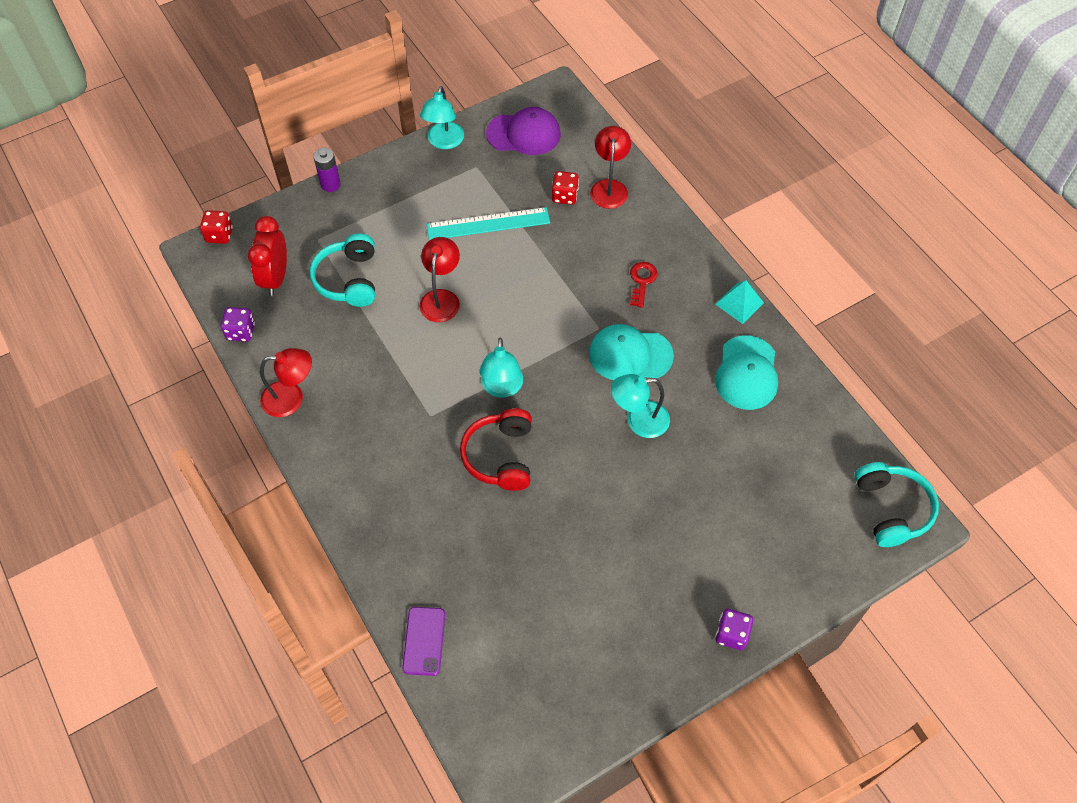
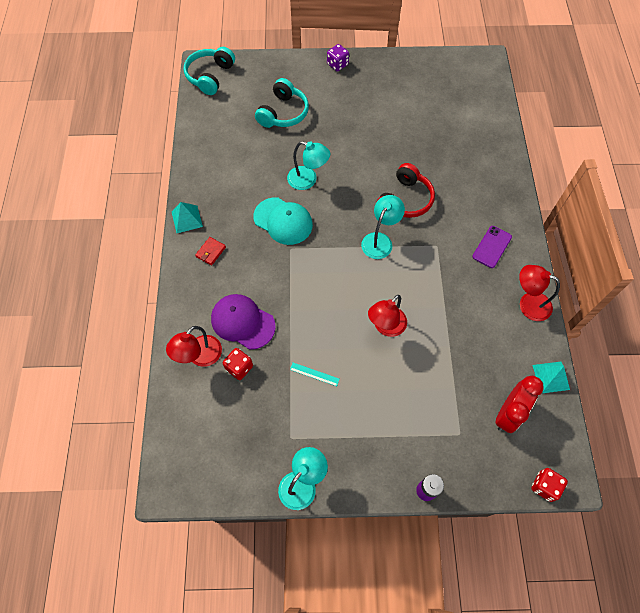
camera: 150 degrees left, 5 degrees up
purple dice [221,307,255,342] -> turquoise pyramid [532,362,570,394]
turquoise headphones [309,233,375,307] -> turquoise headphones moved to [255,78,309,128]
purple phone [402,607,445,676] -> purple phone moved to [472,226,512,268]
turquoise ruler [427,207,550,240] -> turquoise ruler [290,363,339,386], size x0.46
purple cap [486,107,561,155] -> purple cap moved to [211,294,276,350]
red key [630,262,658,308] -> none
turquoise cap [715,335,778,410] -> none
none -> red wallet [195,237,226,266]

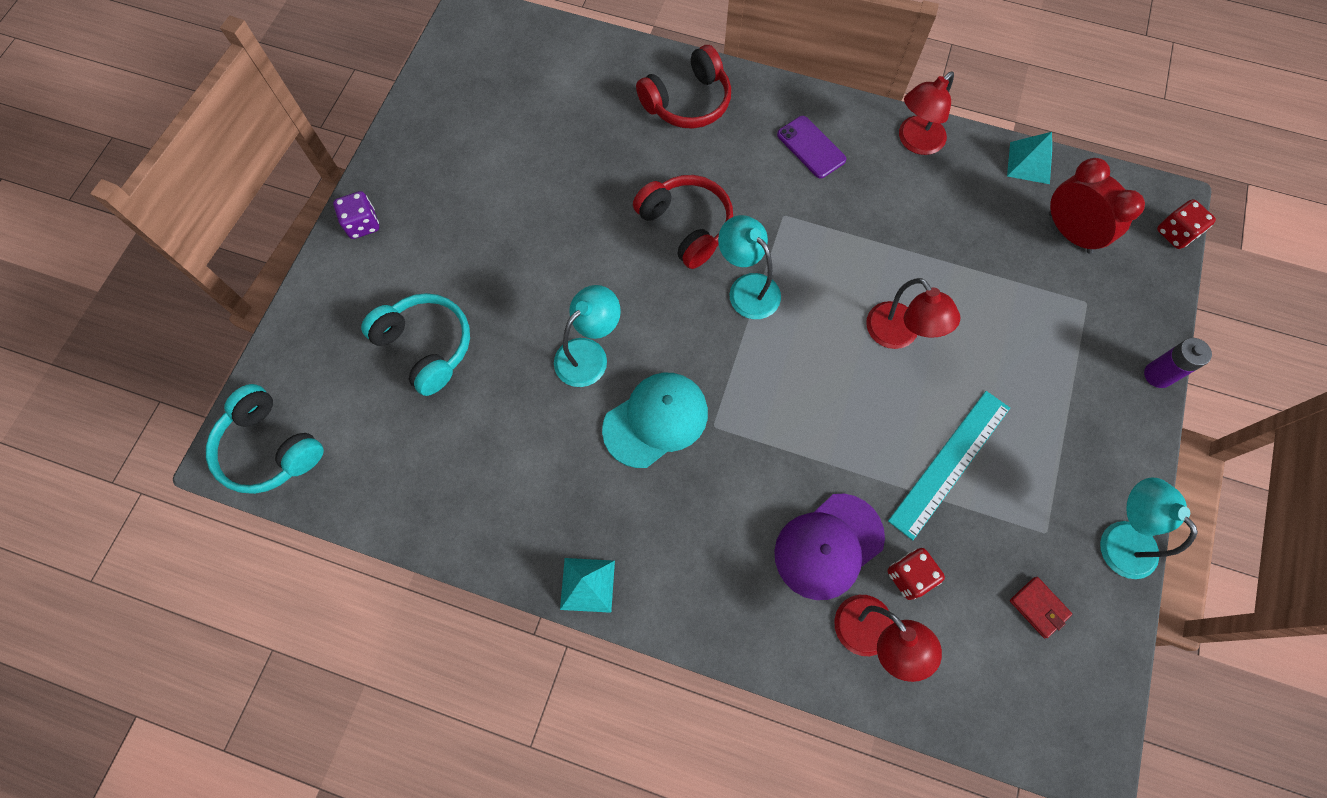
camera: 70 degrees left, 5 degrees up
red wallet [195,237,226,266] -> red wallet moved to [1010,577,1072,638]
turquoise ruler [290,363,339,386] -> turquoise ruler [888,391,1010,540], size x2.18
none -> red headphones [636,45,731,129]

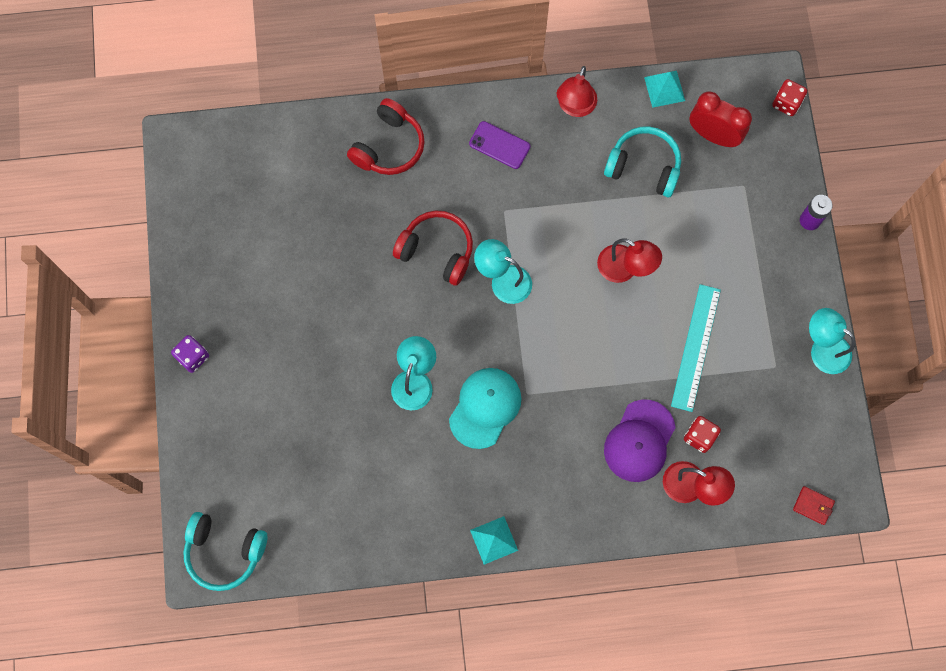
camera: 25 degrees left, 5 degrees up
turquoise headphones [361,293,470,396] -> turquoise headphones moved to [604,126,681,197]
red wallet [1010,577,1072,638] -> red wallet moved to [793,486,835,525]

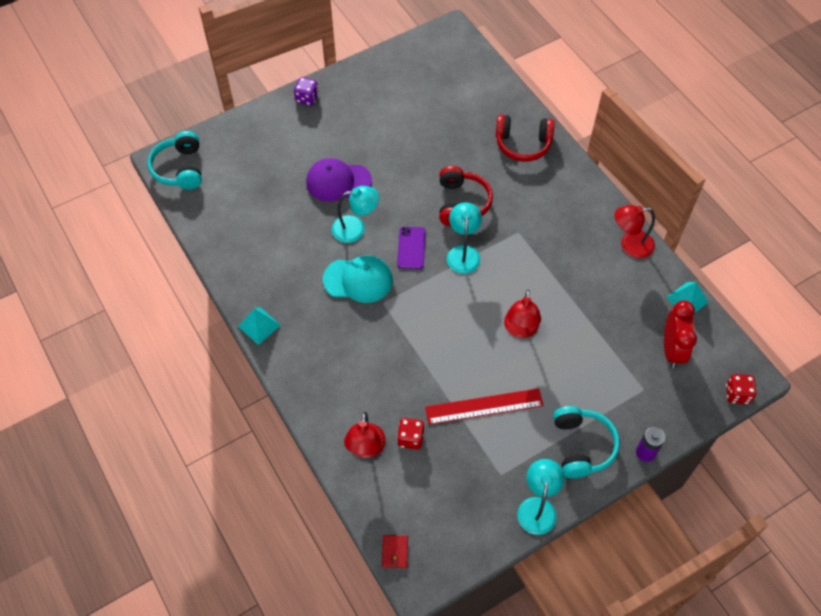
camera: 65 degrees right, 15 degrees down
purple phone [469,121,531,169] -> purple phone moved to [397,227,426,269]
turquoise headphones [604,126,681,197] -> turquoise headphones moved to [553,406,620,478]
purple cap [604,399,676,482] -> purple cap moved to [306,158,372,202]
turquoise ruler [671,284,721,412] -> red ruler [425,388,544,425]

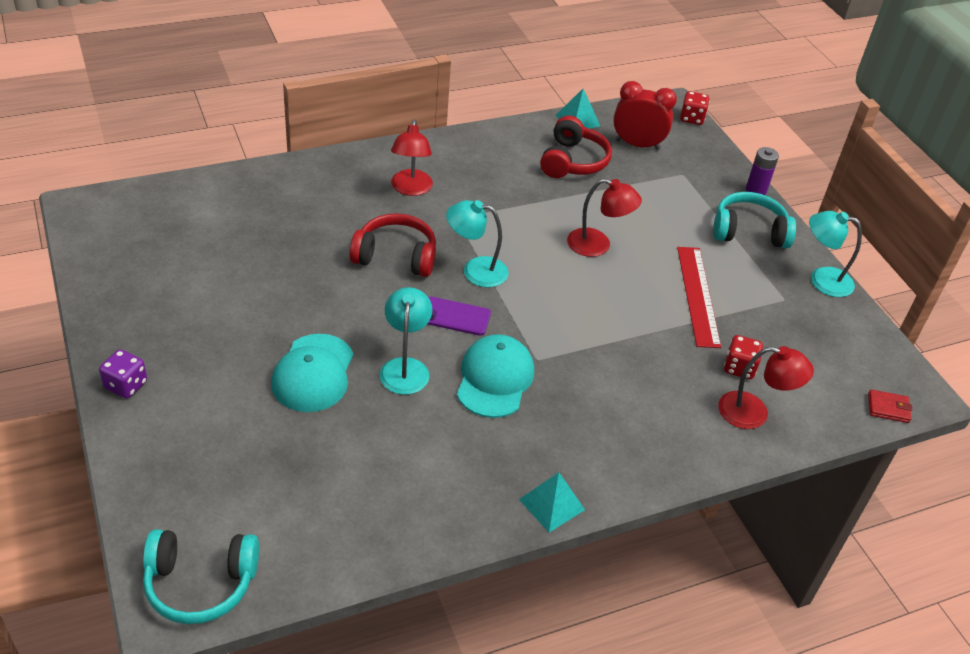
camera: 85 degrees left, 15 degrees down
purple cap [306,158,372,202] -> turquoise cap [271,334,353,412]
red headphones [496,115,554,162] -> red headphones moved to [540,116,612,178]
red lamp [614,205,655,258] -> red lamp moved to [391,119,433,196]

